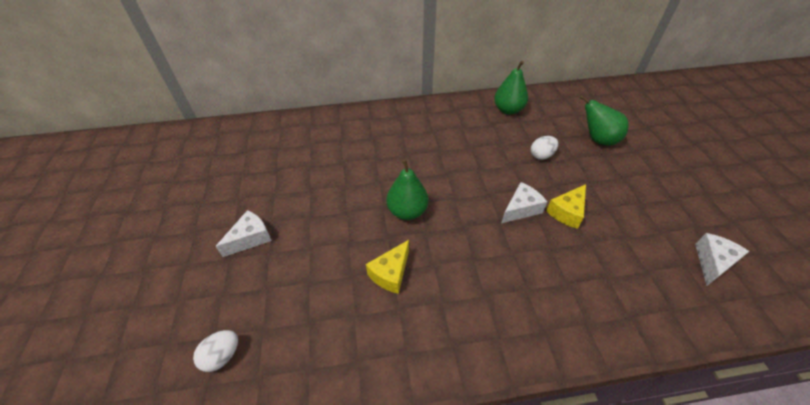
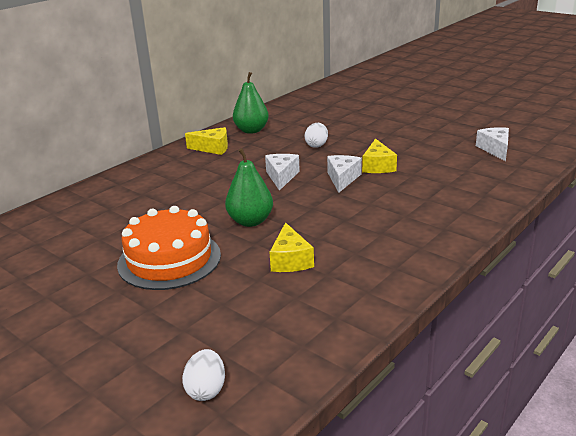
camera: 40 degrees left, 20 degrees down
white cheese [215,210,272,257] -> white cheese moved to [265,154,300,191]
green pear [579,95,629,146] -> none
none -> orange cake [117,206,221,290]
none -> yellow cheese [185,127,228,155]

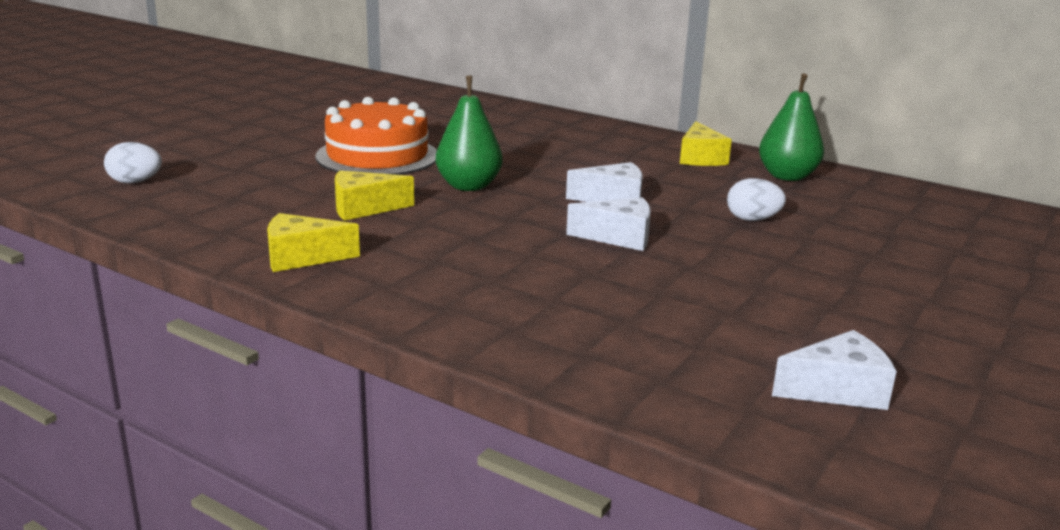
camera: 80 degrees right, 5 degrees down
yellow cheese [362,138,397,173] -> yellow cheese moved to [267,213,360,272]

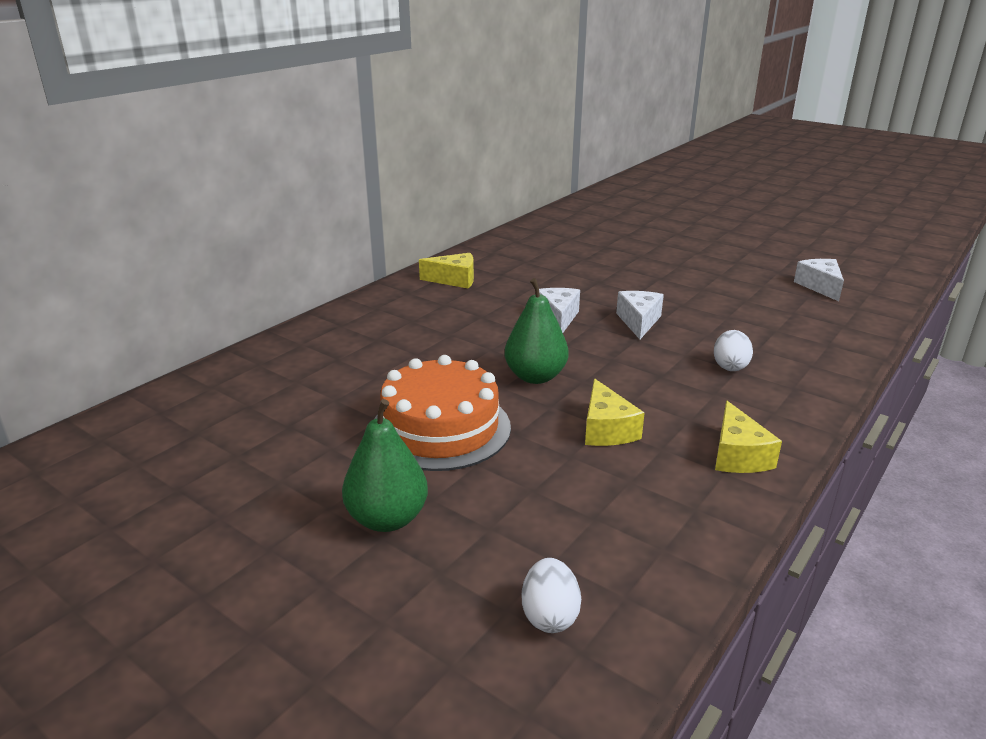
camera: 85 degrees left, 5 degrees up
white egg [727,178,786,221] -> white egg moved to [714,330,753,371]
green pear [759,74,824,181] -> green pear moved to [342,399,428,532]

